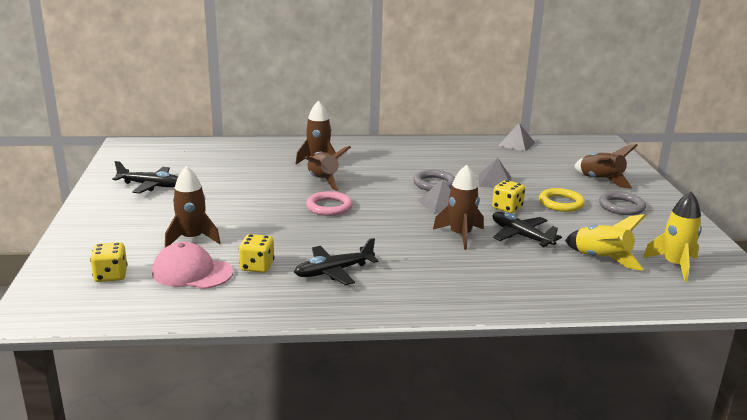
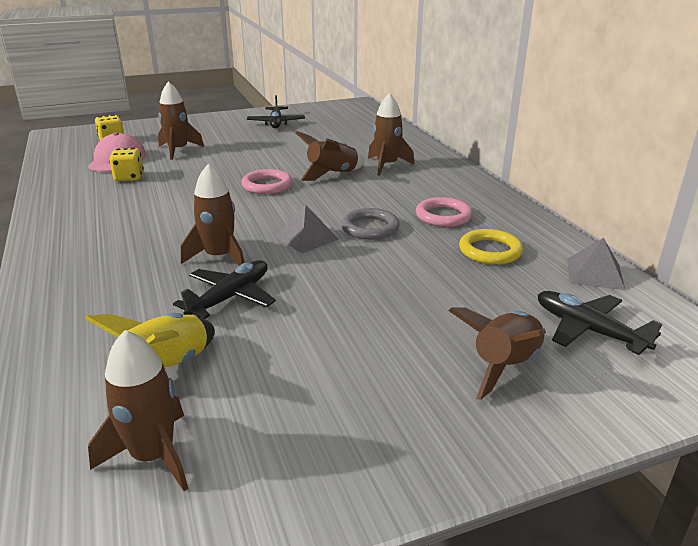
camera: 75 degrees right, 5 degrees up
black plane [294,238,379,285] -> black plane moved to [538,291,662,355]
grey pyramid [479,158,511,188] -> none
yellow dice [492,180,525,213] -> none
yellow ring [539,188,585,212] -> yellow ring moved to [459,229,523,265]
grey ring [599,191,646,215] -> none
yellow rocket [643,191,702,282] -> brown rocket [88,330,188,491]
none -> pink ring [416,197,472,227]

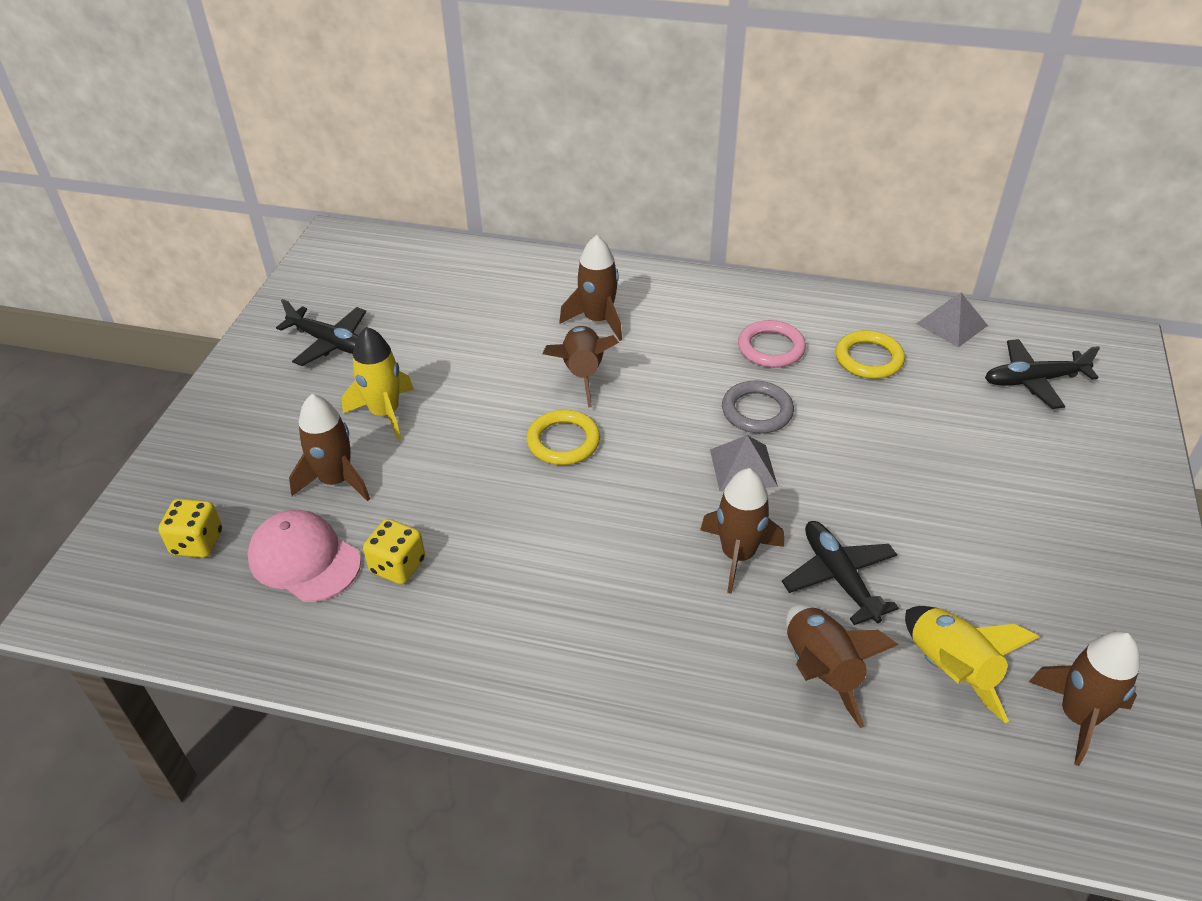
camera: 55 degrees left, 15 degrees up
pink ring [242,169,292,194] -> yellow ring [527,409,600,465]
brown rocket [449,307,546,400] -> brown rocket moved to [786,604,898,728]
none -> yellow rocket [342,327,414,440]

